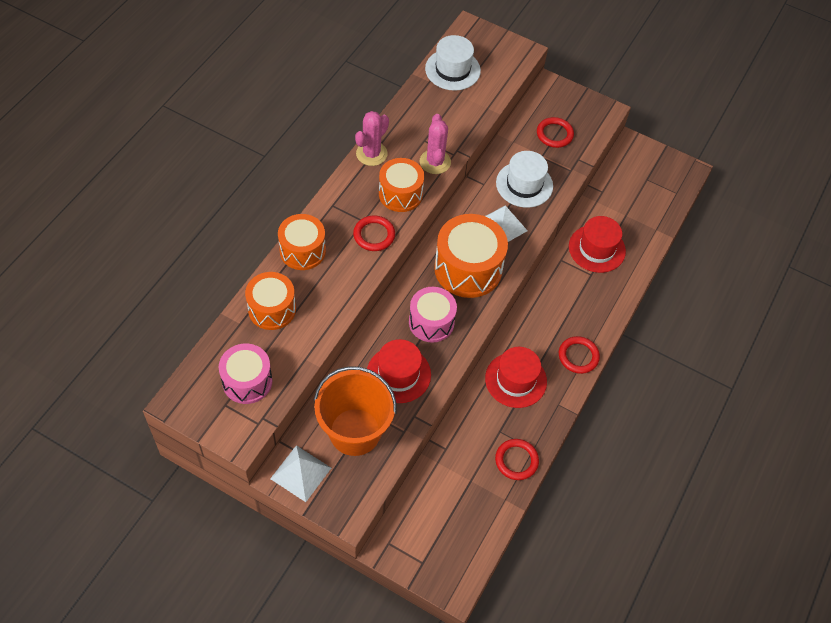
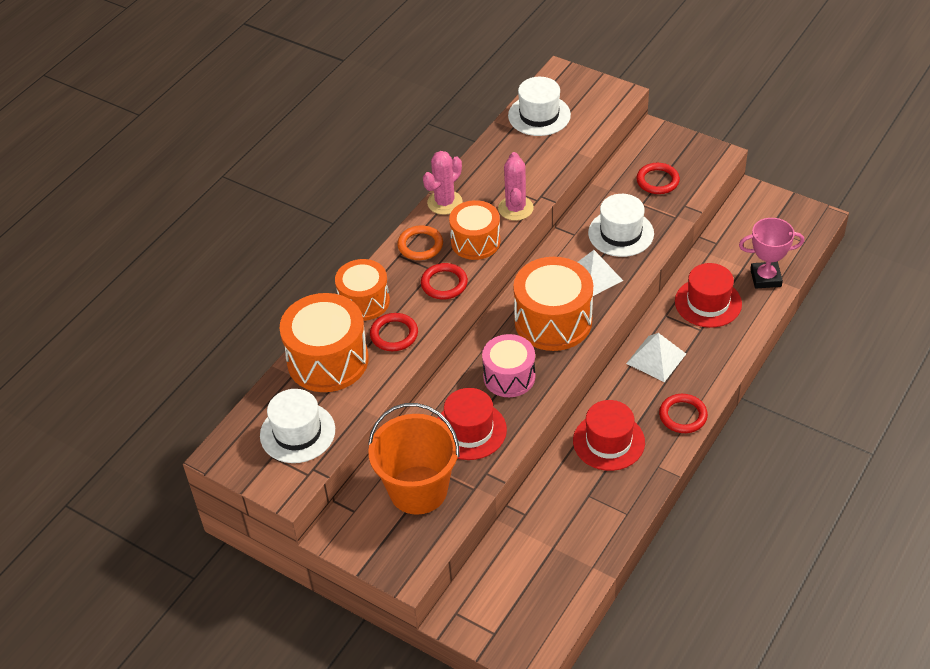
camera: 10 degrees right, 10 degrees down
pink drum [219,344,272,404] -> white hat [260,389,335,463]
orange drum [245,272,296,330] -> orange drum [280,293,369,392], size x1.54
white pyramid [270,445,331,502] -> white pyramid moved to [626,333,686,382]
red ring [495,439,539,480] -> red ring moved to [370,313,418,351]
none -> orange ring [397,225,443,260]
none -> pink trophy [739,218,804,288]

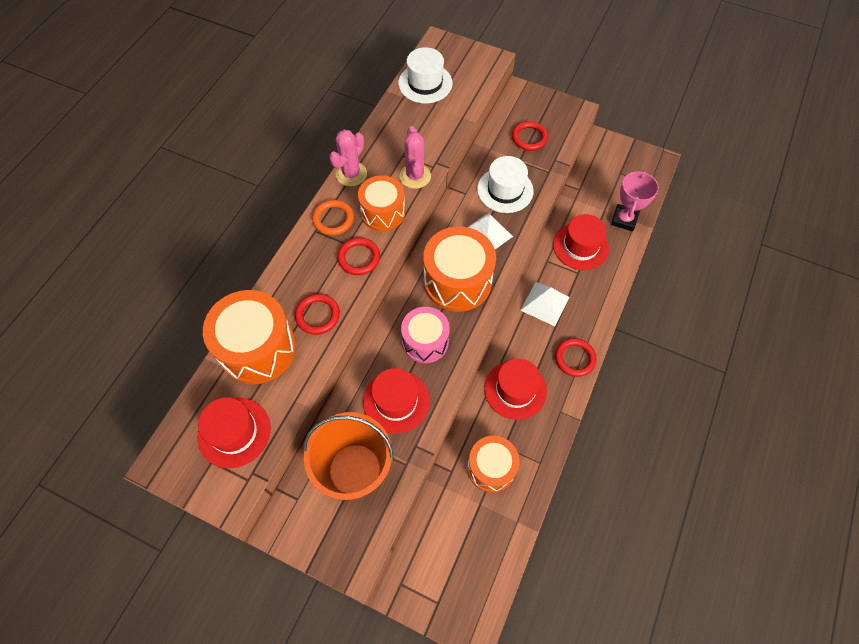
camera: 10 degrees left, 15 degrees up
white hat [260,389,335,463] -> red hat [198,397,271,468]
orange drum [335,259,390,321] -> orange drum moved to [467,436,520,493]
pink trophy [739,218,804,288] -> pink trophy turned 60 degrees counterclockwise [611,170,659,231]

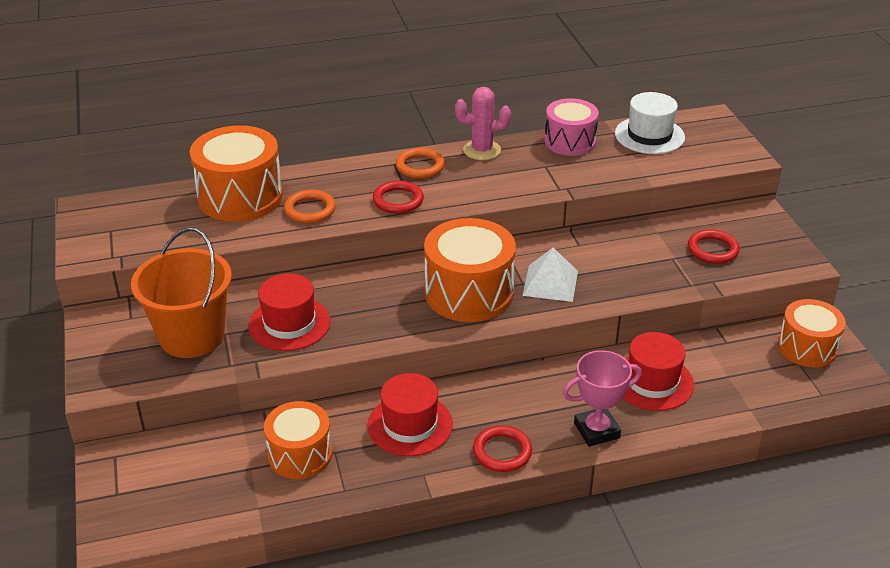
camera: 50 degrees right, 25 degrees down
red hat [198,397,271,468] -> none
red ring [295,294,340,335] -> orange ring [284,190,336,223]
orange drum [358,175,405,231] -> orange drum moved to [778,299,846,367]
pink cactus [400,126,431,189] -> none
pink drum [401,307,450,363] -> pink drum moved to [545,98,599,156]
white hat [477,156,534,213] -> none
white pyramid [520,282,569,326] -> none
pink trophy [611,170,659,231] -> pink trophy moved to [563,350,642,447]

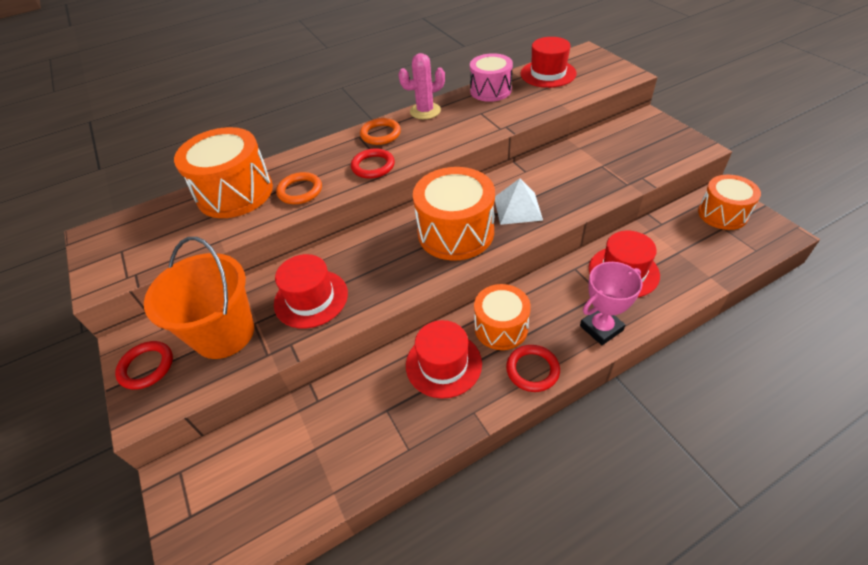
camera: 10 degrees left, 10 degrees up
orange drum [264,401,332,479] -> orange drum moved to [474,284,531,350]
white hat [615,92,685,154] -> red hat [520,37,577,88]
red ring [688,229,740,264] -> red ring moved to [115,341,173,390]

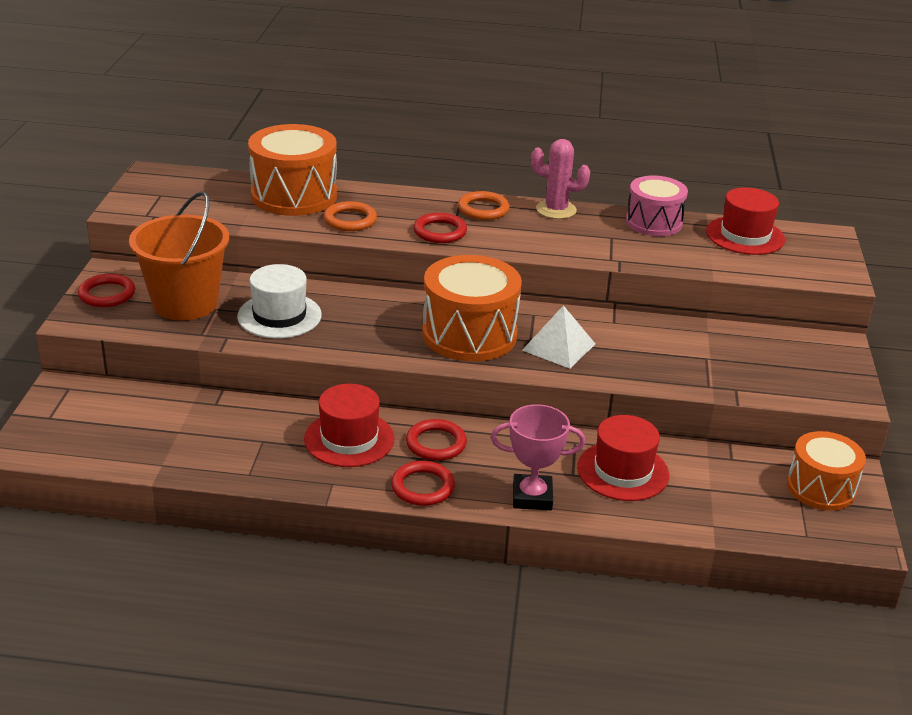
camera: 30 degrees right, 15 degrees down
red hat [274,254,348,329] -> white hat [237,264,322,338]
orange drum [474,284,531,350] -> red ring [406,419,467,461]

